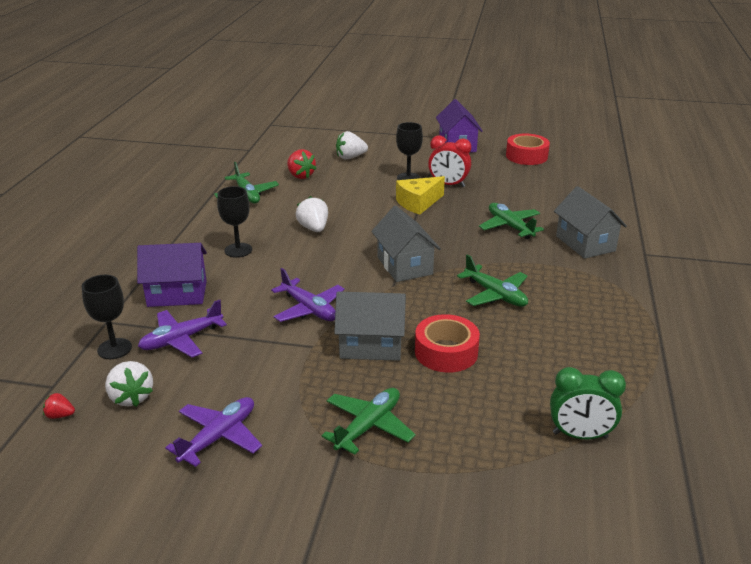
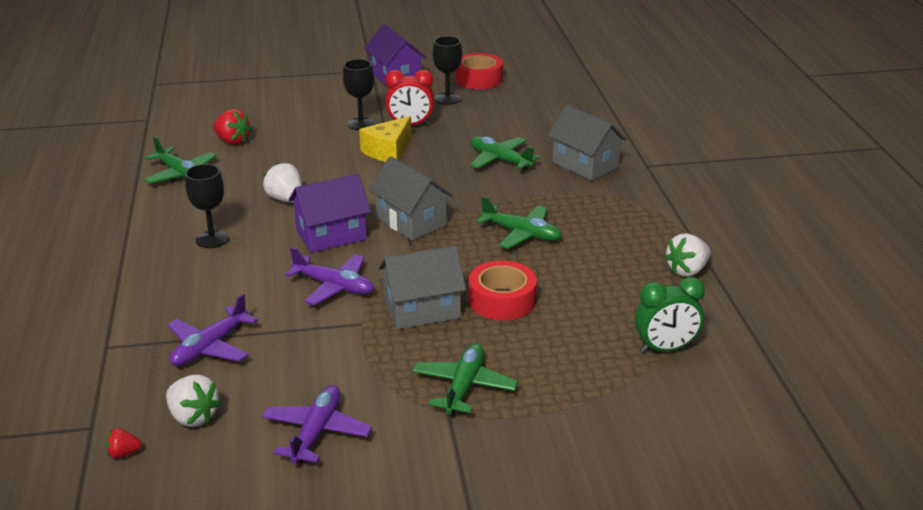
camera: 20 degrees left, 0 degrees up
black goblet [82,275,132,359] -> black goblet moved to [433,36,462,105]
purple house [137,243,207,307] -> purple house moved to [289,174,371,253]
white strawberry [336,131,368,160] -> white strawberry moved to [664,233,711,277]

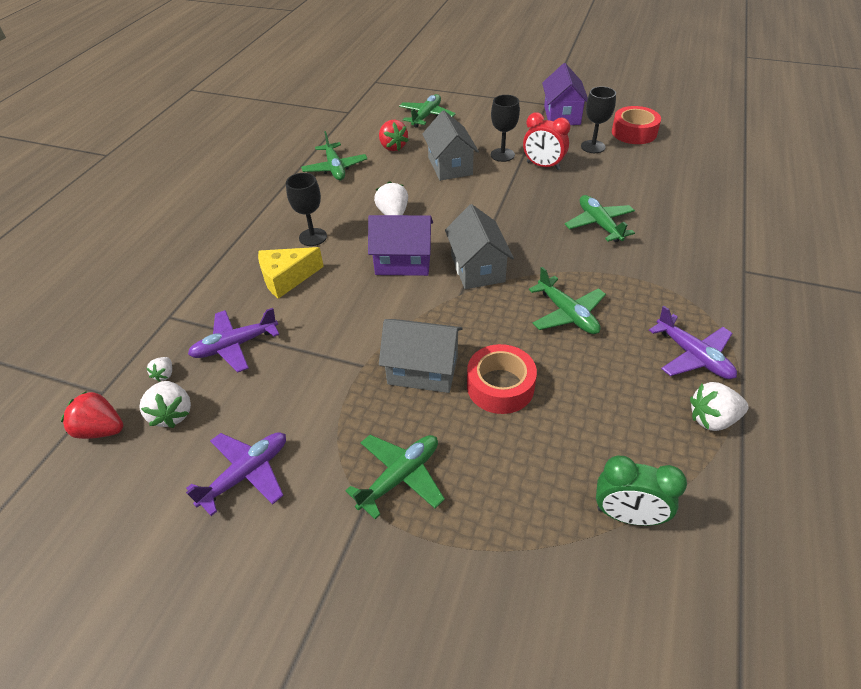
camera: 30 degrees right, 15 degrees up
red strawberry [105,428,142,458] -> red strawberry [61,391,123,439], size x1.82
purple plane [285,247,374,305] -> purple plane moved to [649,306,737,379]
yellow cheese [359,116,411,162] -> yellow cheese moved to [258,247,324,299]
grey house [548,105,627,181] -> grey house moved to [422,110,479,181]
none -> white strawberry [146,357,172,382]
none -> green plane [399,94,456,128]

